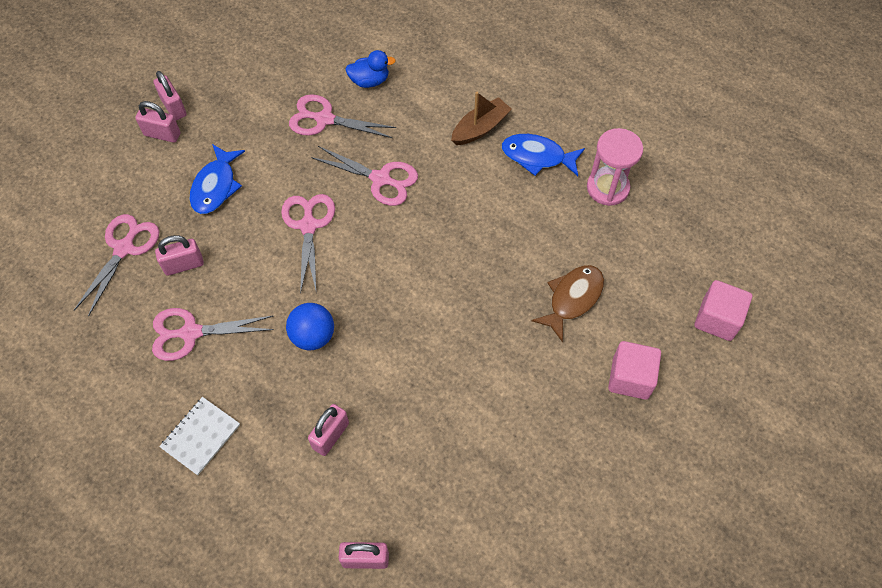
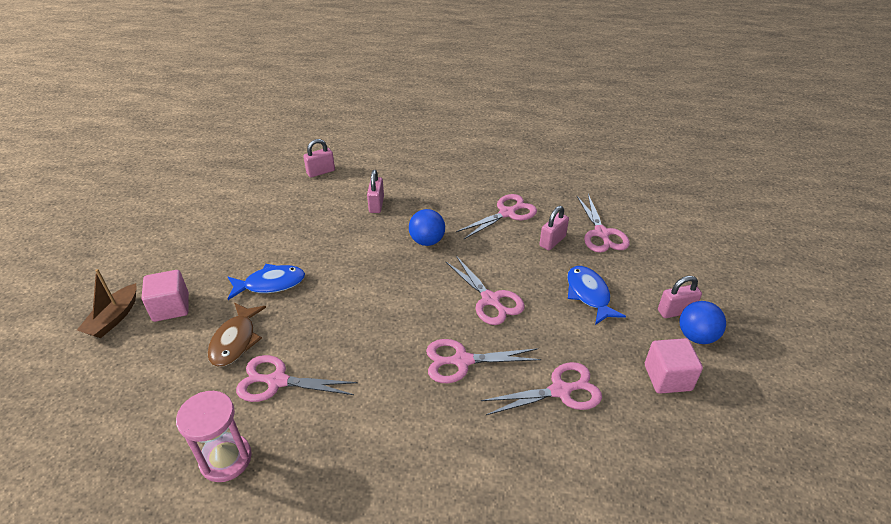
camera: 150 degrees right, 20 degrees down
pink padlock [153,71,187,120] -> blue ball [680,301,726,344]
white notebook [159,397,240,475] -> none
blue duck [345,50,396,88] -> none
brown boat [451,92,512,145] -> brown boat moved to [77,269,136,338]
blue fish [502,134,585,176] -> blue fish moved to [228,264,305,300]
pink cube [695,280,752,341] -> pink cube moved to [645,338,703,394]
none -> pink scissors [236,355,358,402]

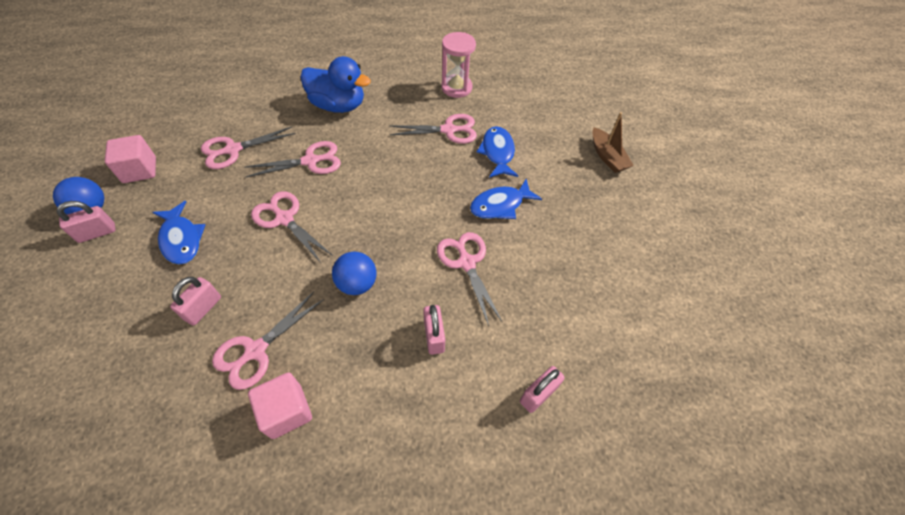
camera: 165 degrees right, 15 degrees up
brown boat [77,269,136,338] -> brown boat turned 150 degrees clockwise [592,112,634,173]
pink cube [141,270,189,322] -> pink cube moved to [248,372,312,439]
brown fish [207,302,266,367] -> blue fish [477,126,518,178]
pink scissors [577,194,630,253] -> pink scissors moved to [437,232,503,326]
none -> blue duck [300,56,371,113]

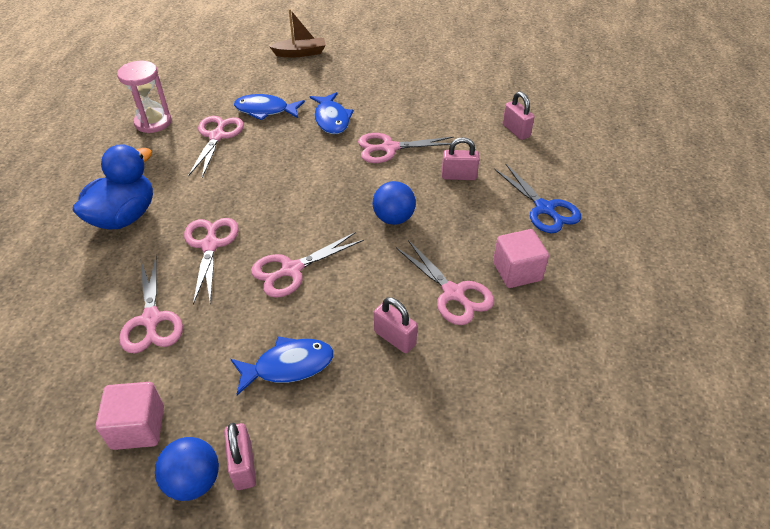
camera: 75 degrees left, 10 degrees down
none -> blue scissors [494,163,581,233]

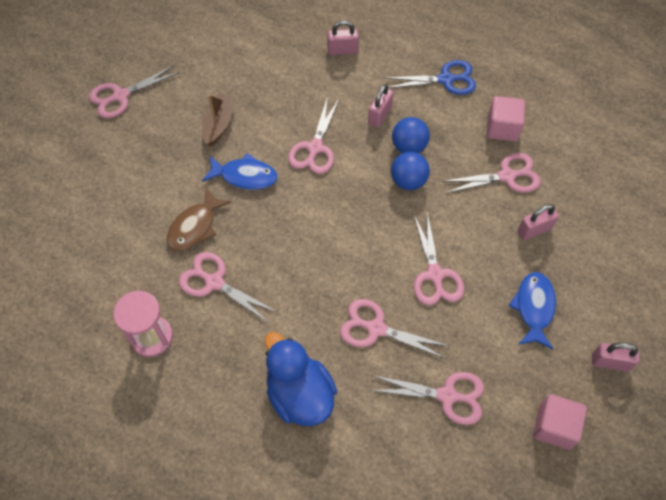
camera: 65 degrees left, 15 degrees up
blue ball [155,437,219,501] -> blue ball moved to [392,117,430,153]
blue fish [234,94,305,121] -> brown fish [166,188,231,251]
brown boat [269,9,326,57] -> brown boat moved to [202,93,235,147]
none -> pink scissors [89,65,180,119]

